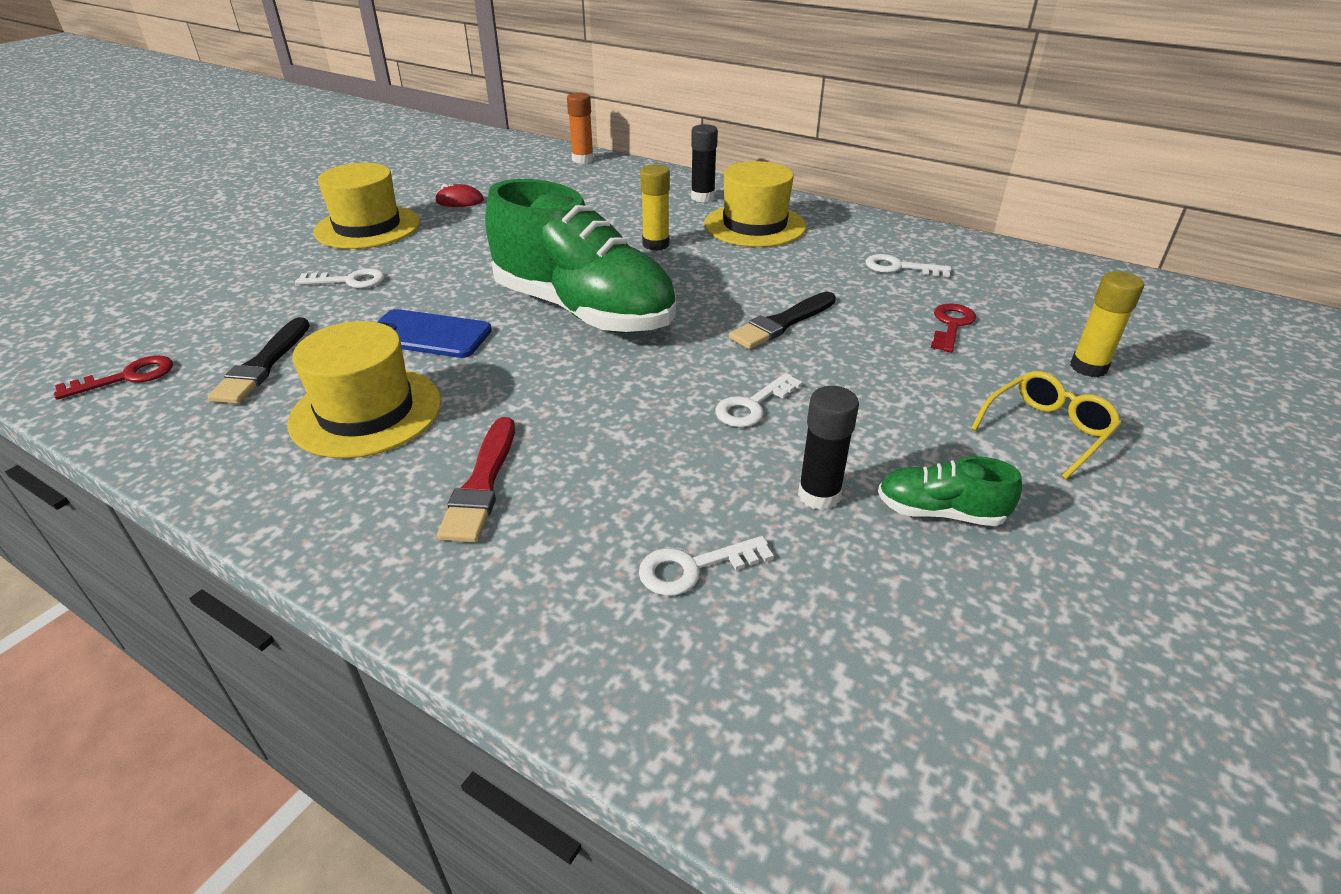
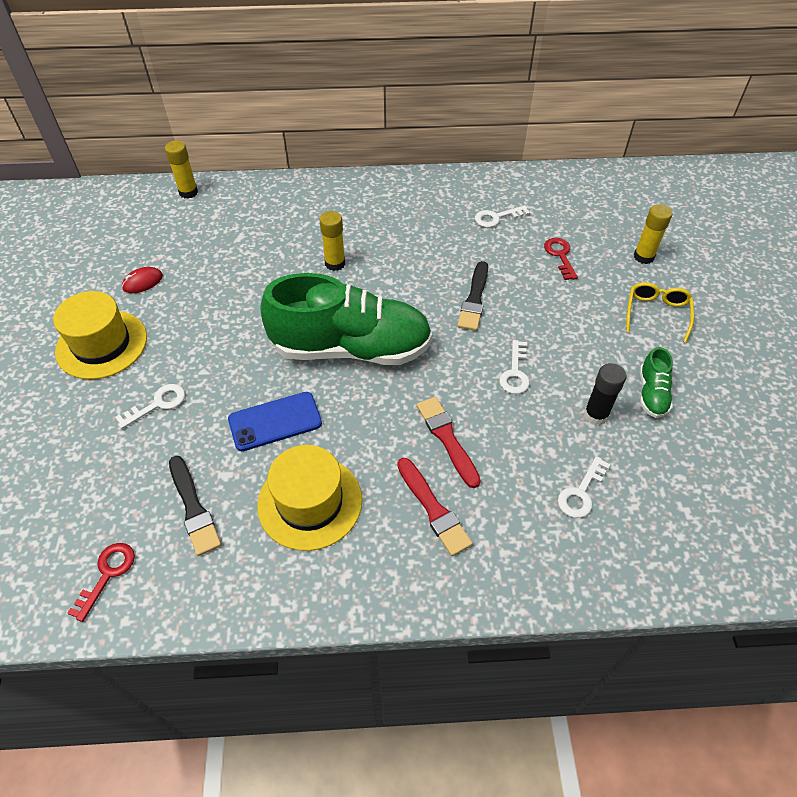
camera: 35 degrees left, 15 degrees up
orange glue stick [567,92,594,164] -> yellow glue stick [165,141,198,199]
black glue stick [691,124,718,202] -> none
yellow hat [704,161,806,247] -> none
green shoe [878,456,1022,526] -> green shoe turned 60 degrees counterclockwise [640,347,673,418]
none -> red brush [417,397,481,488]

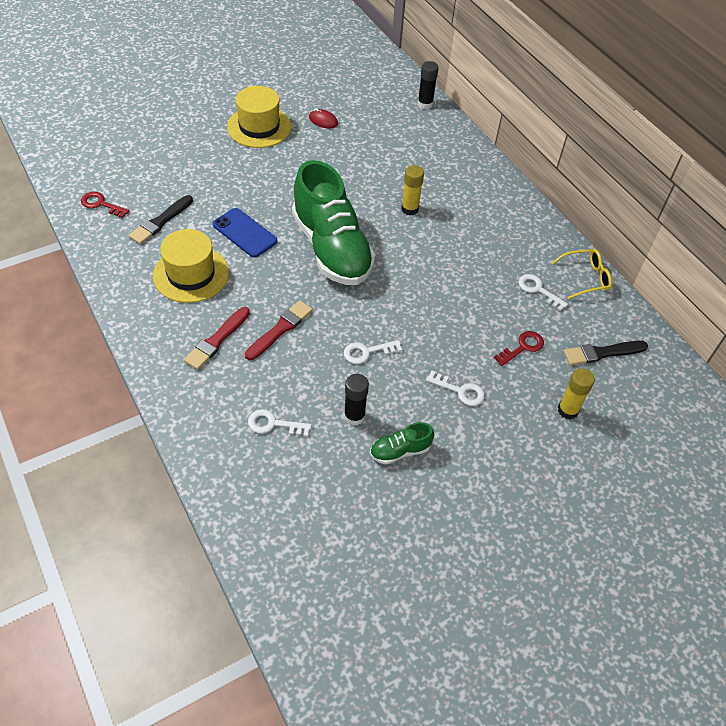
camera: 60 degrees right, 0 degrees up
red key [67,543,135,622] -> red key turned 150 degrees counterclockwise [81,192,130,218]
white key [115,384,185,429] -> white key moved to [426,371,485,406]
yellow glue stick [165,141,198,199] -> black glue stick [418,61,439,109]
black brush [457,261,488,331] -> black brush moved to [564,341,648,365]
yellow glasses [626,282,694,343] -> yellow glasses moved to [552,249,612,299]

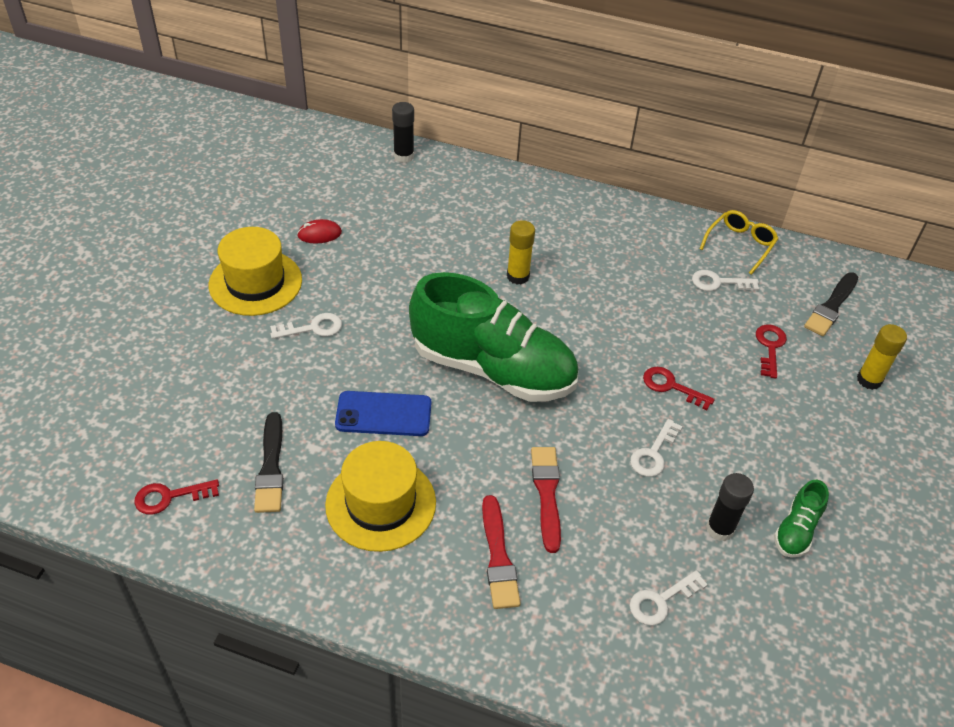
camera: 40 degrees left, 5 degrees down
white key [426,371,485,406] -> white key moved to [270,313,342,339]
none -> red key [643,367,715,410]

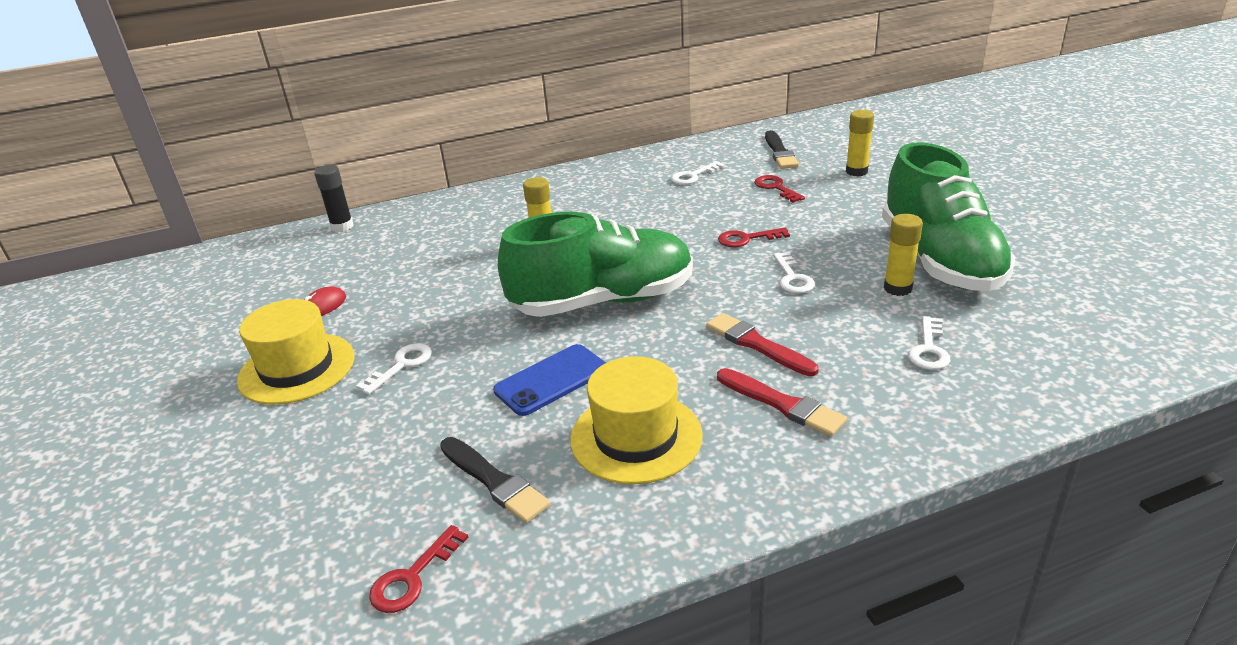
camera: 35 degrees left, 15 degrees down
yellow glasses [700,210,778,275] -> none
black glue stick [706,473,754,541] -> yellow glue stick [884,214,923,296]
green shoe [774,480,829,558] -> green shoe [882,142,1015,291], size x2.41

